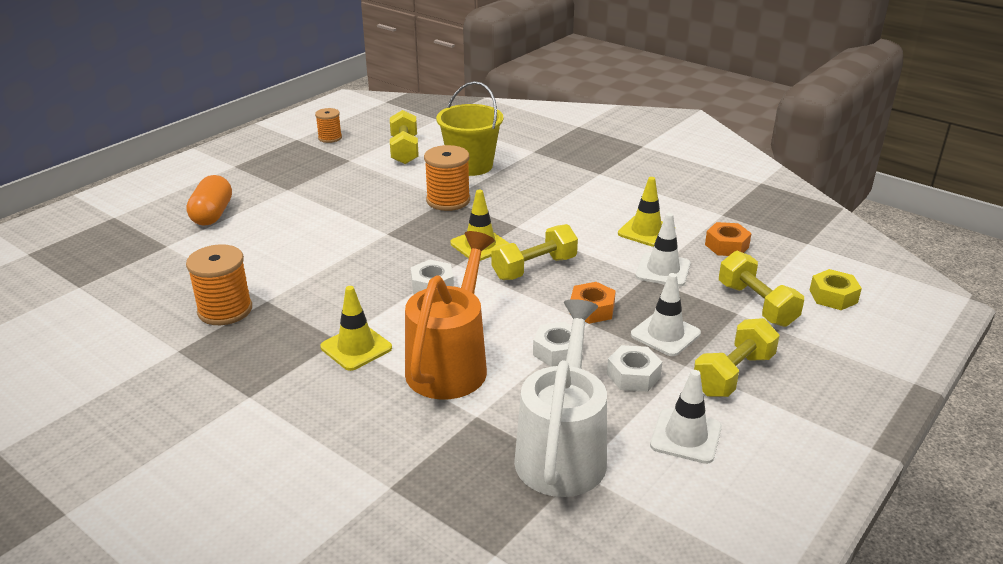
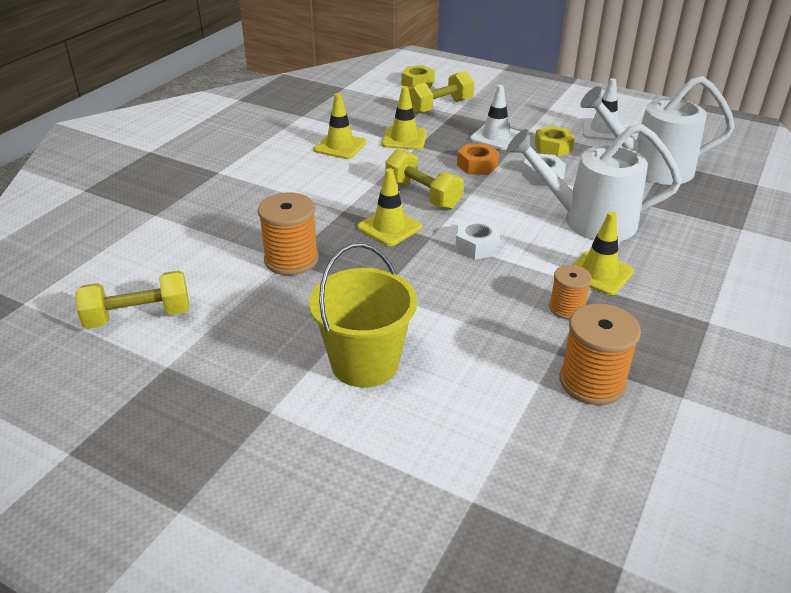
camera: 100 degrees left, 5 degrees up
orange capsule [186,175,232,226] -> none
orange spool [315,108,342,143] -> orange spool moved to [549,265,592,319]
orange watering can [405,231,495,400] -> white watering can [507,124,682,241]
yellow bucket [436,81,504,176] -> yellow bucket moved to [309,243,417,388]
white nut [607,345,662,392] -> yellow nut [534,125,575,157]
white traffic cone [636,213,690,287] -> yellow traffic cone [382,86,427,150]
yellow dumbbell [694,318,780,397] -> none
orange nut [705,222,752,256] -> none

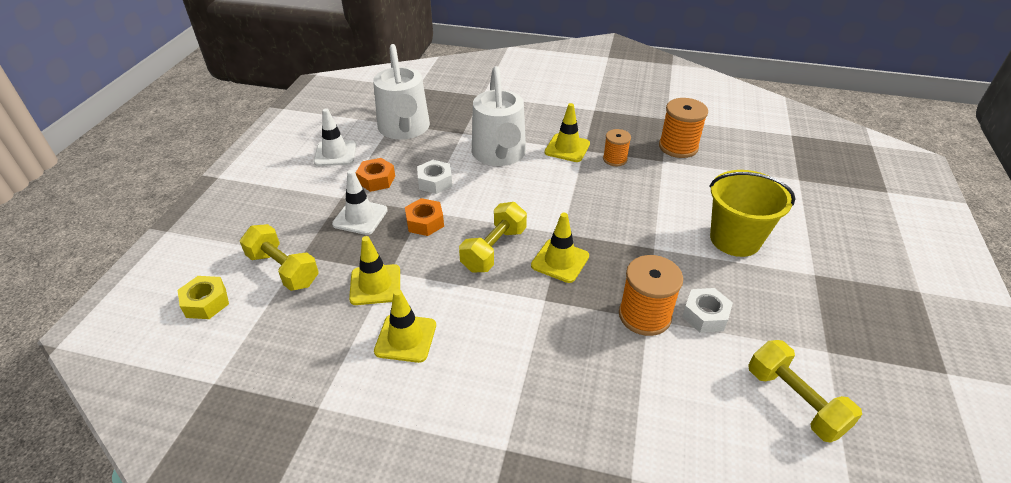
camera: 105 degrees left, 5 degrees up
white nut [455,218,501,260] -> white nut moved to [682,288,733,333]
yellow nut [534,125,575,157] -> orange nut [356,158,395,192]

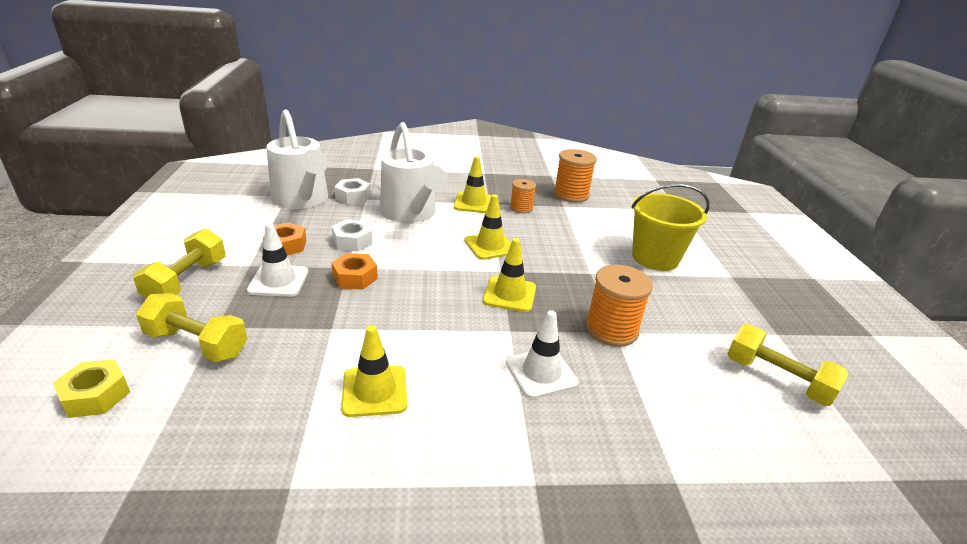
camera: 20 degrees left, 10 degrees down
white traffic cone [314,108,356,166] -> white traffic cone moved to [506,310,579,399]
yellow traffic cone [349,236,400,305] -> yellow traffic cone moved to [464,194,511,260]
yellow dumbbell [459,202,527,273] -> yellow dumbbell moved to [133,229,226,299]
white nut [682,288,733,333] -> white nut moved to [335,178,371,205]

